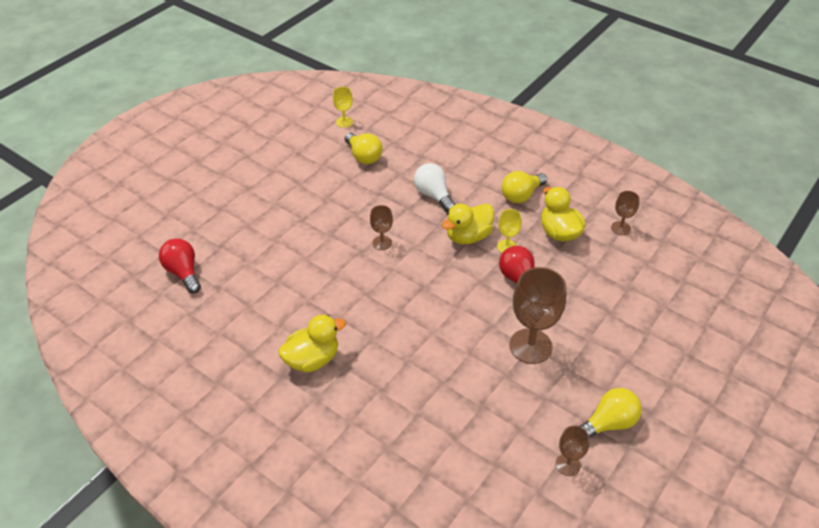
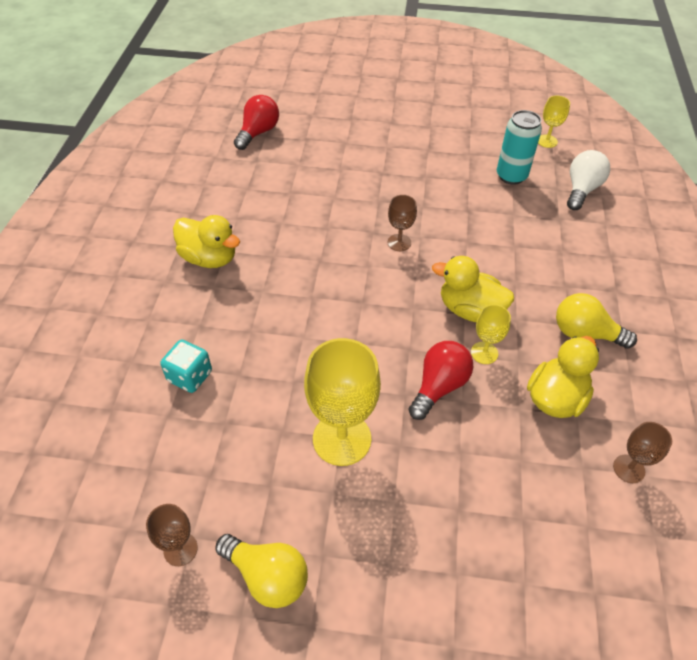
camera: 60 degrees right, 5 degrees up
yellow light bulb [344,132,382,164] -> turquoise can [497,110,542,185]
white light bulb [414,163,455,212] -> white light bulb moved to [567,150,610,210]
brown goblet [509,267,566,364] -> yellow goblet [304,338,381,466]
none -> turquoise dice [160,340,212,393]

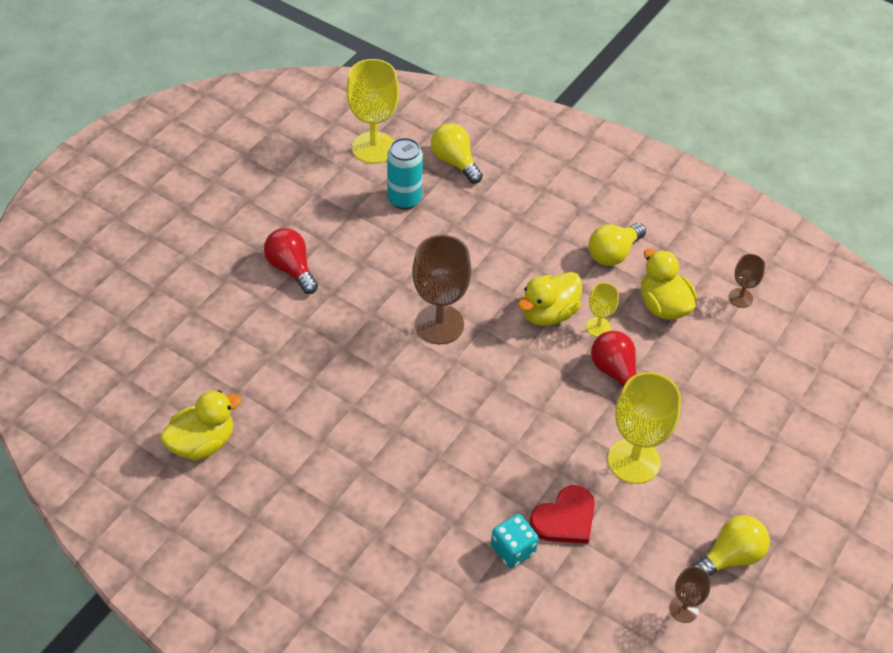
camera: 65 degrees left, 0 degrees up
yellow duck [173,215,240,268] -> yellow duck moved to [160,390,242,460]
red light bulb [234,95,279,150] -> red light bulb moved to [264,228,318,294]
brown goblet [388,195,417,251] -> brown goblet [412,235,472,344], size x1.96
yellow goblet [538,95,570,148] -> yellow goblet [347,59,399,164], size x1.96
white light bulb [567,150,610,210] -> yellow light bulb [431,123,483,184]
none -> red heart [530,485,595,544]

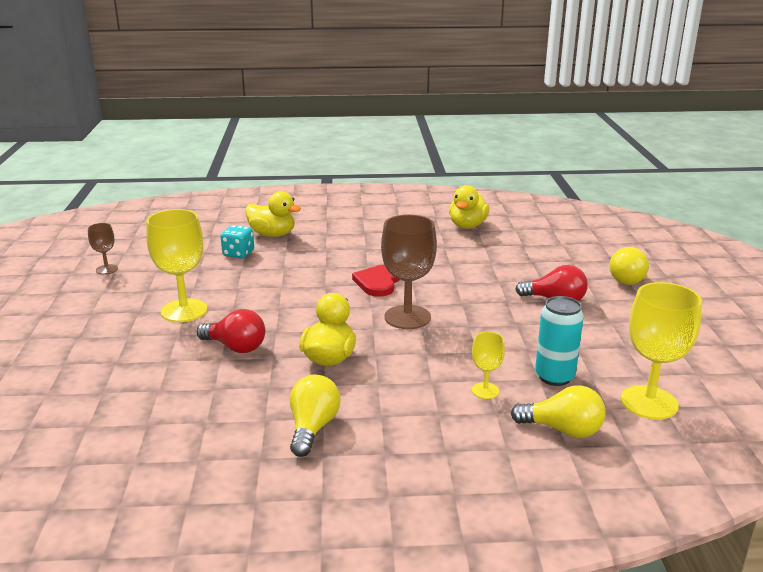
camera: 145 degrees right, 25 degrees down
red heart [530,485,595,544] -> red heart moved to [352,265,400,297]
yellow goblet [586,283,619,337] -> yellow goblet moved to [472,332,505,399]
yellow duck [641,248,697,320] -> yellow duck moved to [245,191,301,237]
yellow light bulb [691,516,770,576] -> yellow light bulb moved to [609,247,649,285]
brown goblet [729,254,765,308] -> none

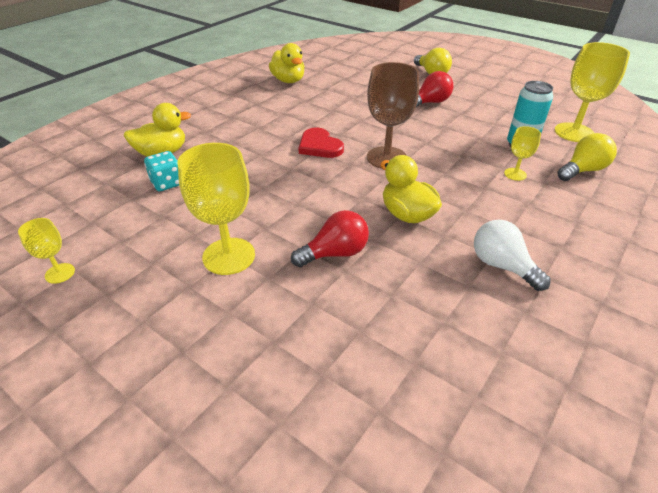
camera: 50 degrees left, 15 degrees up
brown goblet [88,223,118,274] -> yellow goblet [18,218,75,284]
yellow light bulb [290,375,341,457] -> white light bulb [474,220,551,291]

